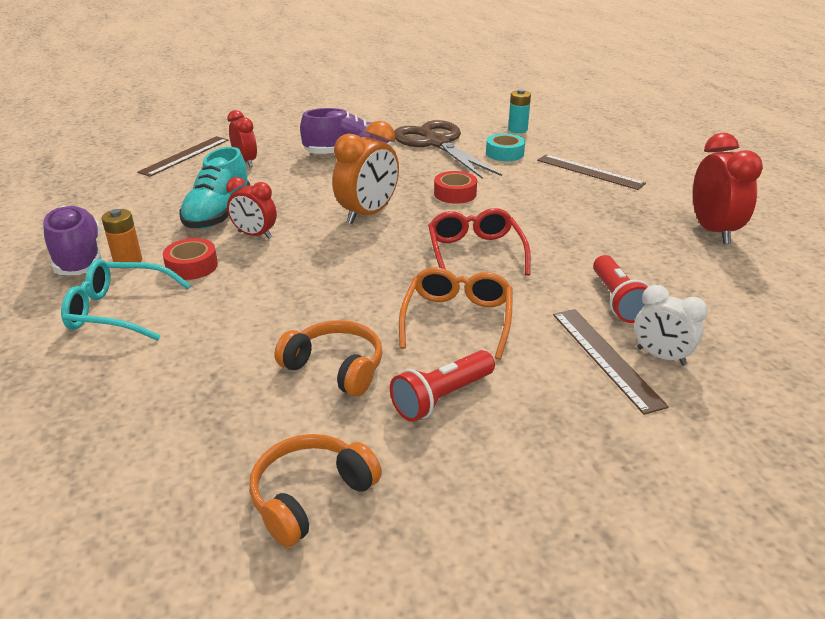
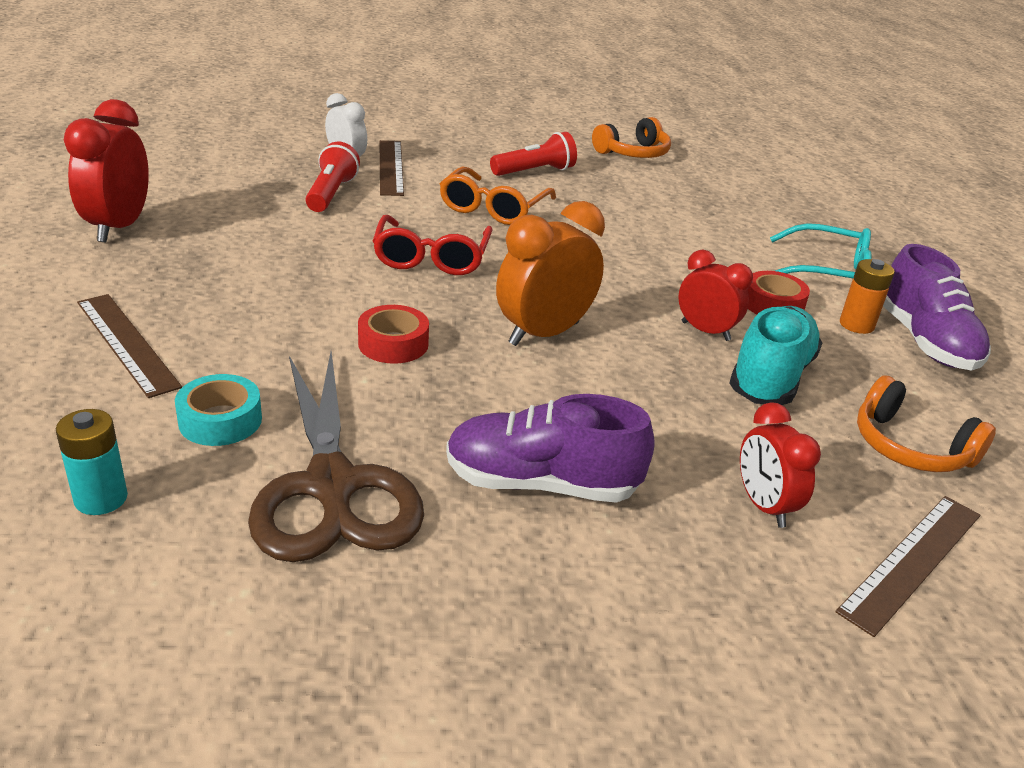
camera: 170 degrees left, 0 degrees up
orange headphones [275,320,382,396] -> orange headphones moved to [857,376,996,472]

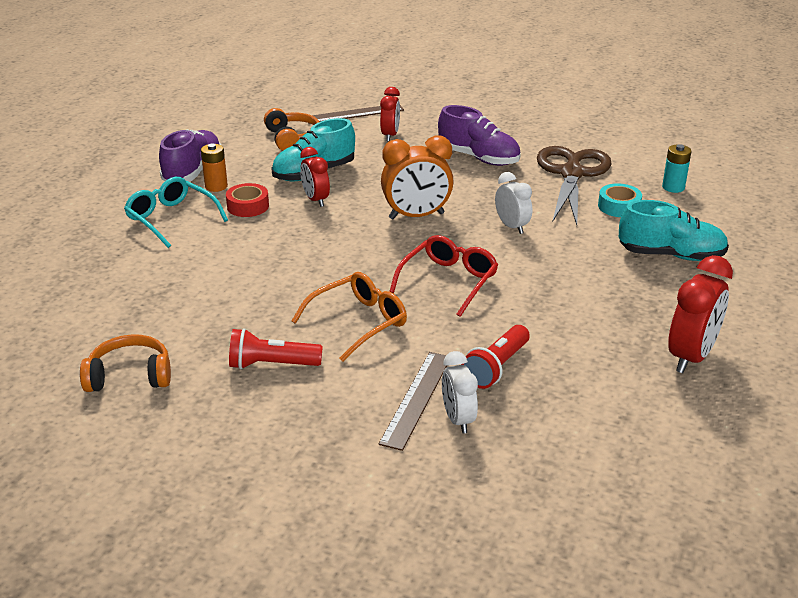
camera: 150 degrees left, 0 degrees up
brown ruler [77,294,182,398] -> turquoise shoe [619,200,729,261]
red tape [358,305,429,364] -> white clock [495,172,532,234]

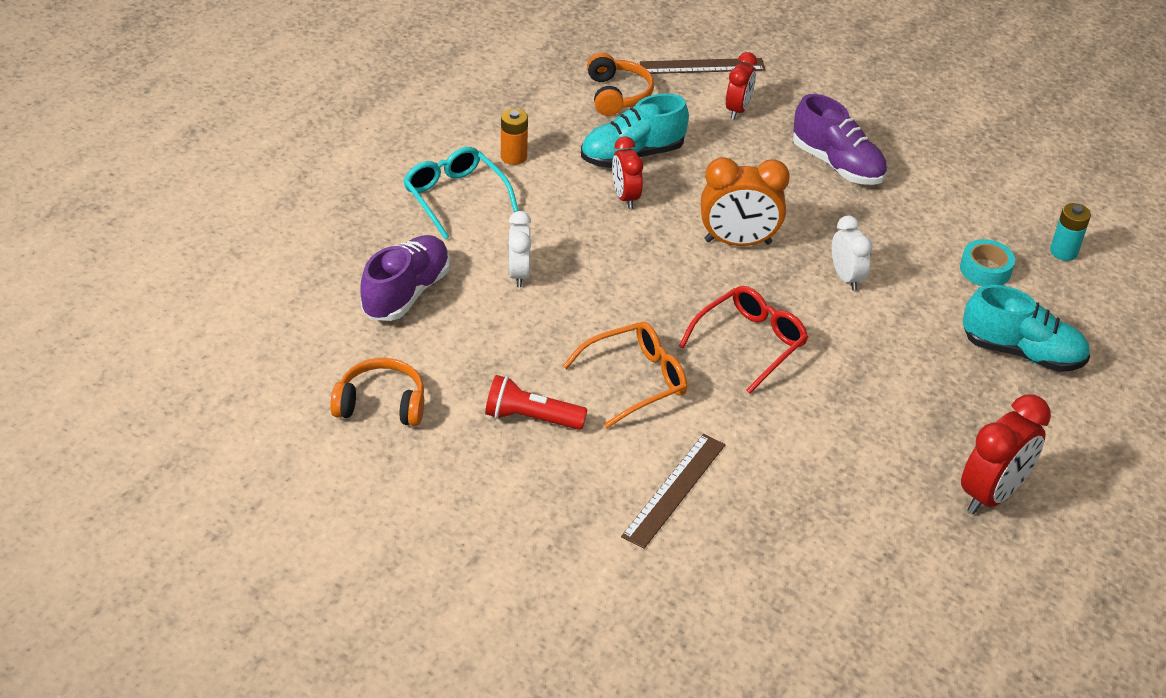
camera: 10 degrees right, 10 degrees up
purple shoe [159,129,221,182] -> purple shoe moved to [361,235,450,321]
red tape [226,183,269,217] -> none
white clock [442,351,478,434] -> white clock moved to [509,211,532,287]
red flashlight [461,325,530,389] -> none
brown scissors [537,146,611,225] -> none

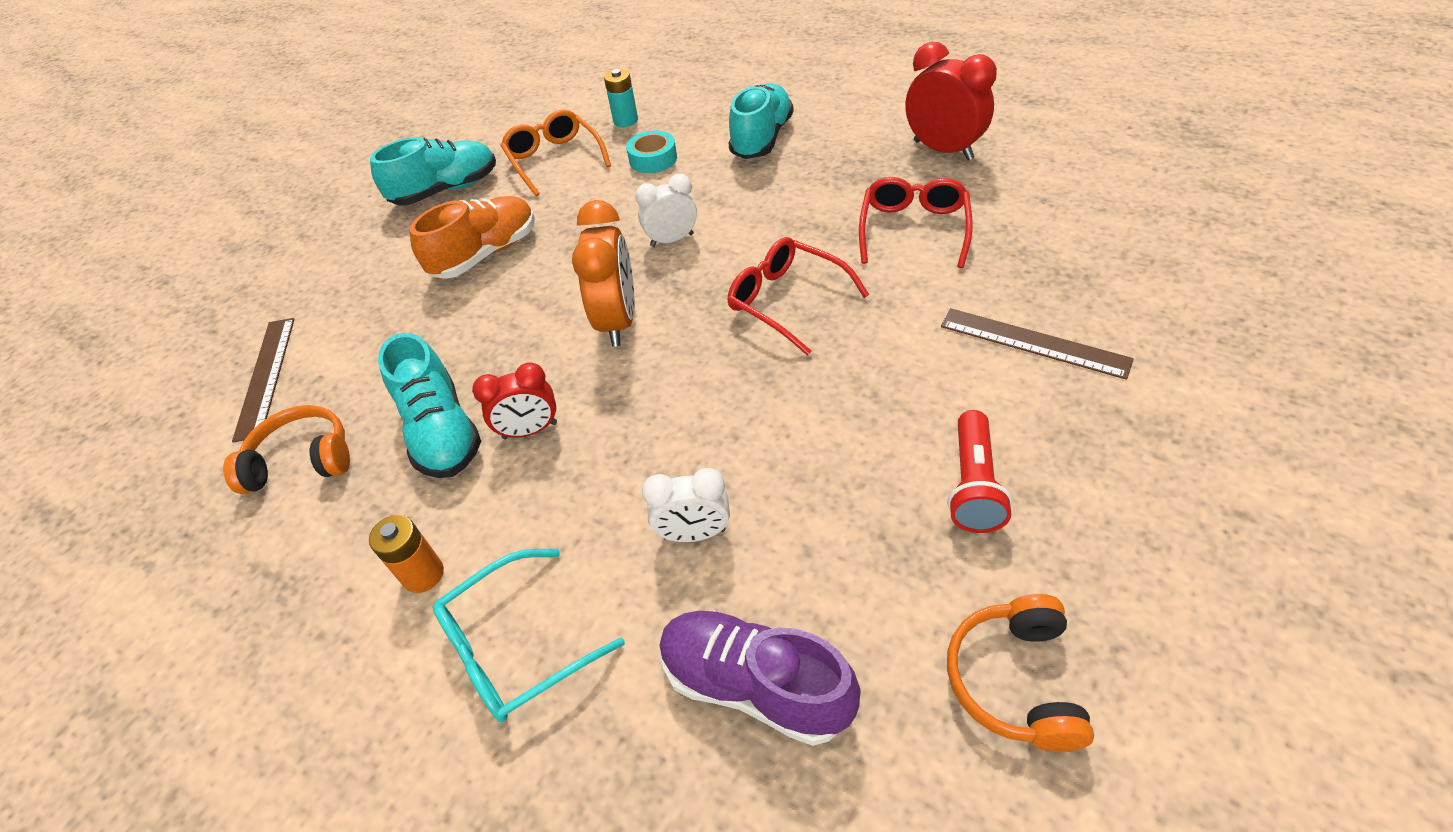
camera: 85 degrees left, 5 degrees up
orange glasses [563,322,687,429] -> orange glasses moved to [500,110,611,196]
red clock [726,52,757,120] -> none
purple shoe [793,94,887,185] -> orange shoe [410,196,535,279]
none -> turquoise shoe [370,137,496,206]
none -> red glasses [859,177,973,268]

